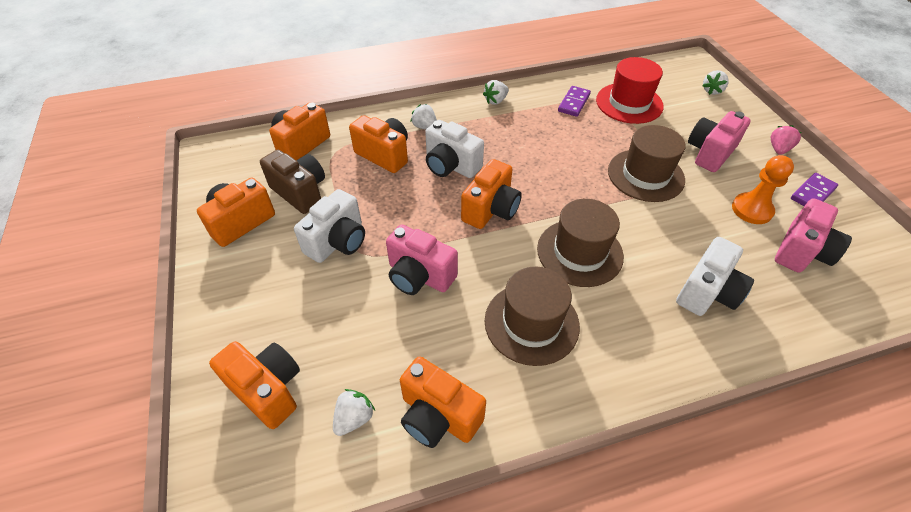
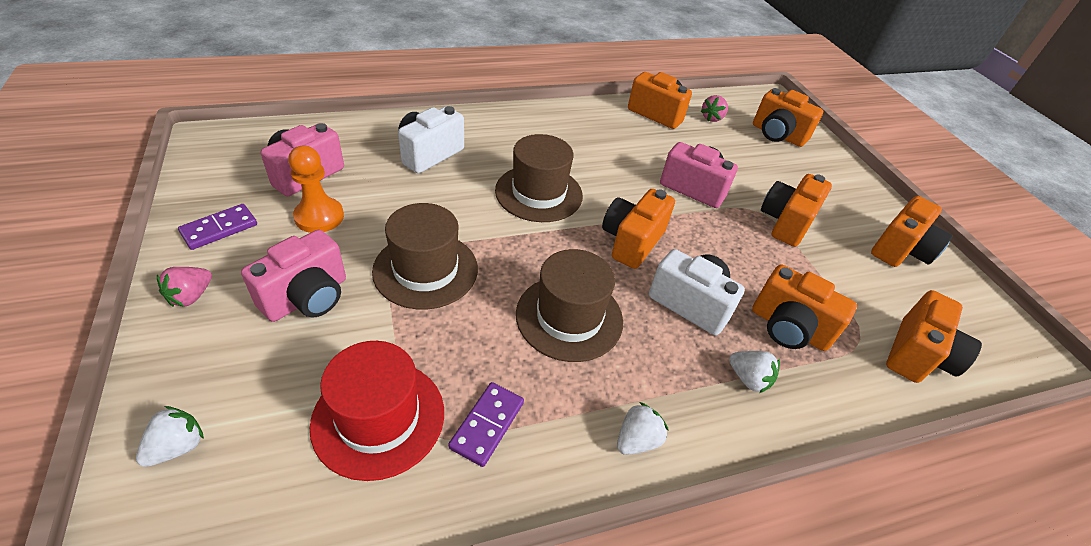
camera: 175 degrees right, 5 degrees down
brown camera [260,150,325,214] -> none
white camera [294,189,365,263] -> orange camera [761,174,832,247]
white strawberry [333,389,375,436] -> pink strawberry [701,95,728,122]
brown hat [485,267,580,366] -> brown hat moved to [516,249,623,362]

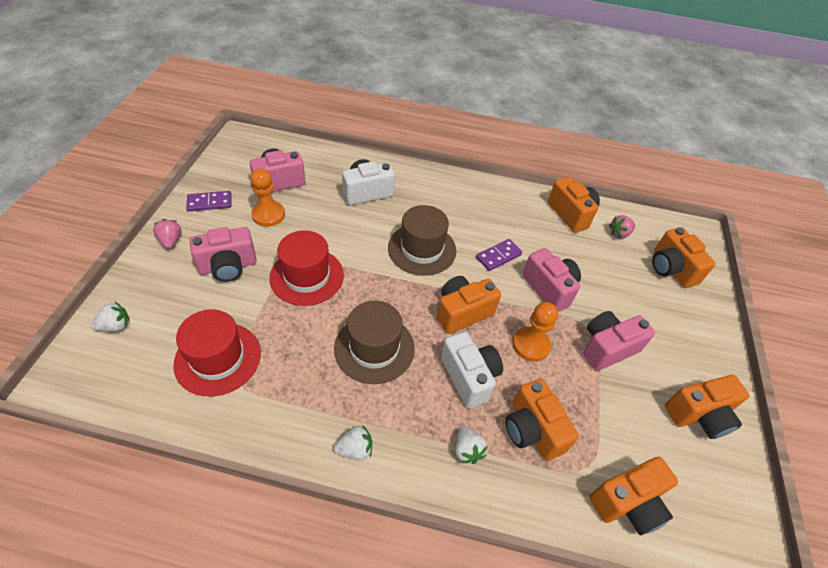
camera: 30 degrees right, 5 degrees up
pink strawberry [157,267,212,307] -> pink strawberry turned 105 degrees clockwise [153,219,181,249]
brown hat [372,203,478,310] -> red hat [269,230,344,306]
purple domino [448,382,524,467] -> purple domino moved to [476,239,522,271]
orange camera [761,174,832,247] -> pink camera [583,311,655,371]
none -> orange pawn [513,302,558,362]

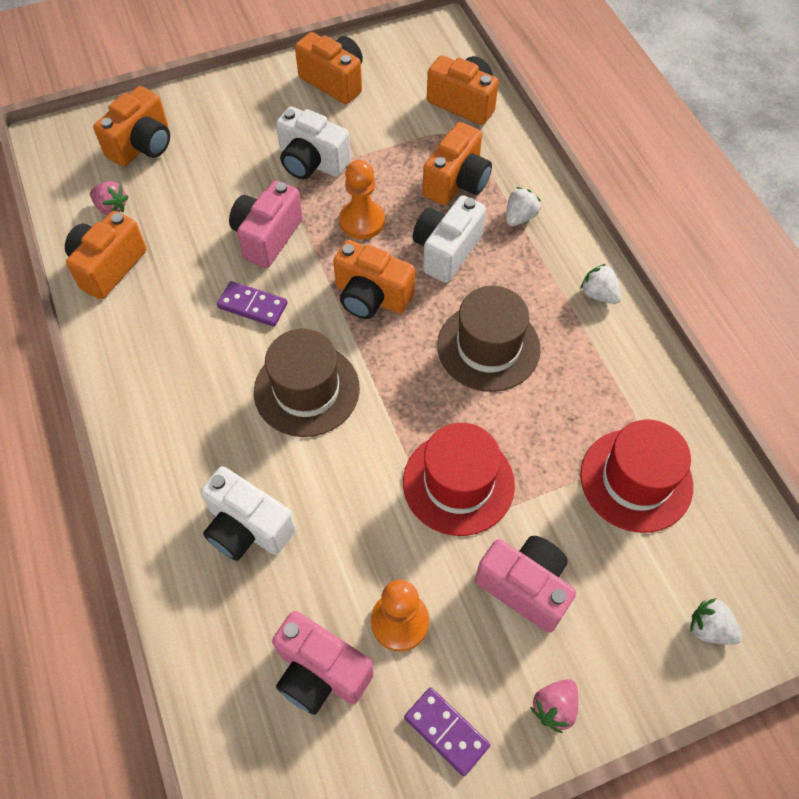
camera: 120 degrees left, 10 degrees up
pink camera [583,311,655,371] -> white camera [276,106,351,179]

